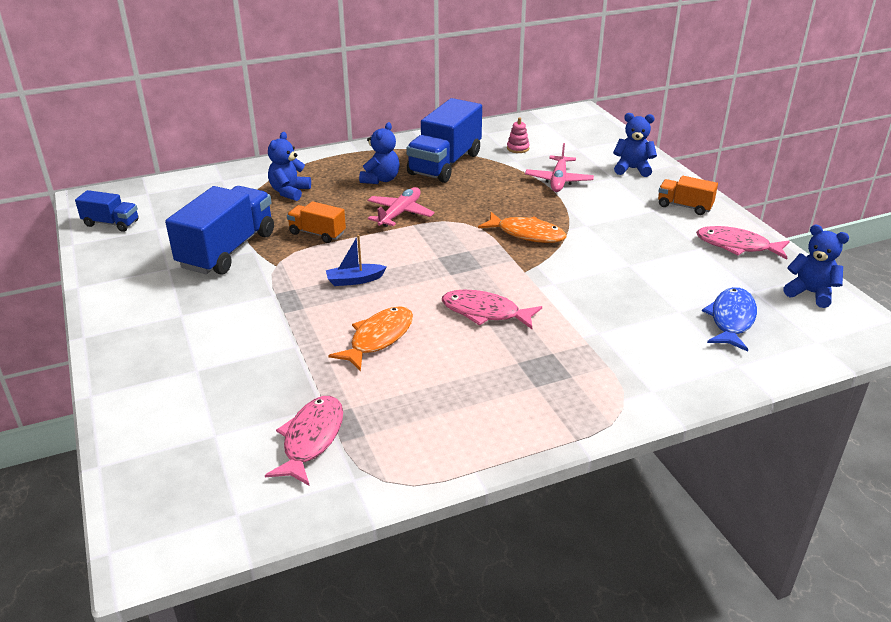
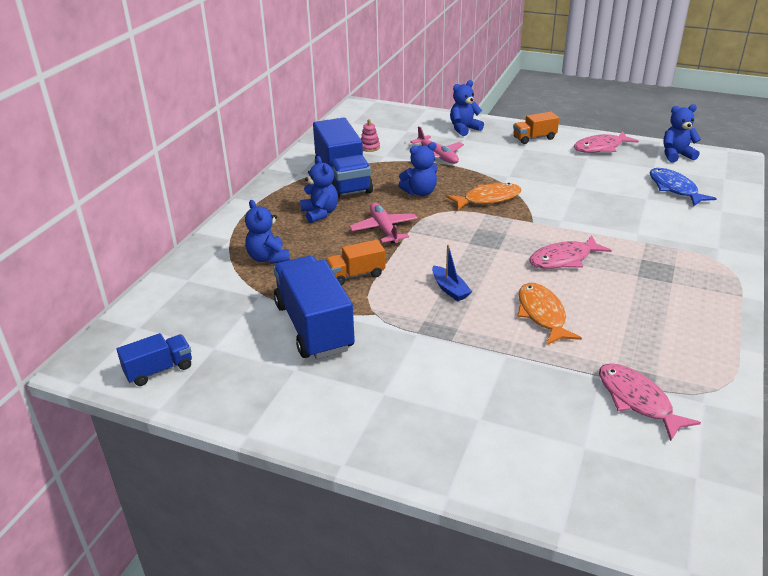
camera: 45 degrees left, 0 degrees up
blue boat [326,235,387,286] -> blue boat turned 60 degrees counterclockwise [432,245,472,301]
none -> blue teddy bear [398,142,438,196]

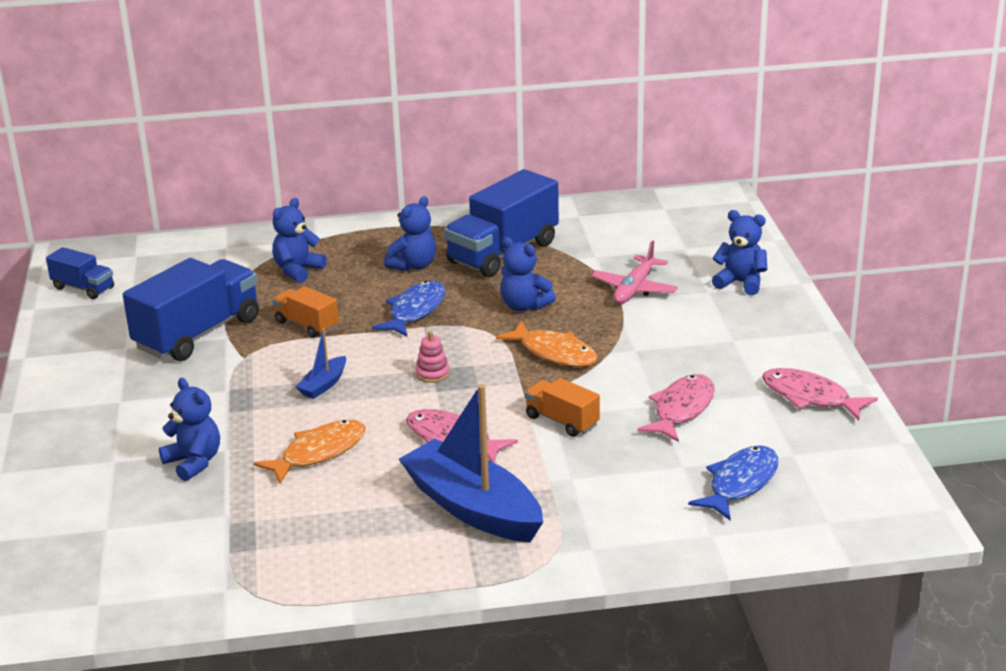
camera: 60 degrees right, 5 degrees down
pink plane [349,203,418,243] -> blue fish [372,281,445,337]
pink stacking toy [361,119,380,152] -> pink stacking toy moved to [415,331,450,383]
orange truck [513,112,559,144] -> orange truck moved to [525,378,600,437]
pink fish [599,363,701,441] -> pink fish moved to [637,374,715,442]
blue teddy bear [663,104,701,162] -> blue teddy bear moved to [159,378,220,481]
none -> blue boat [399,384,543,542]

